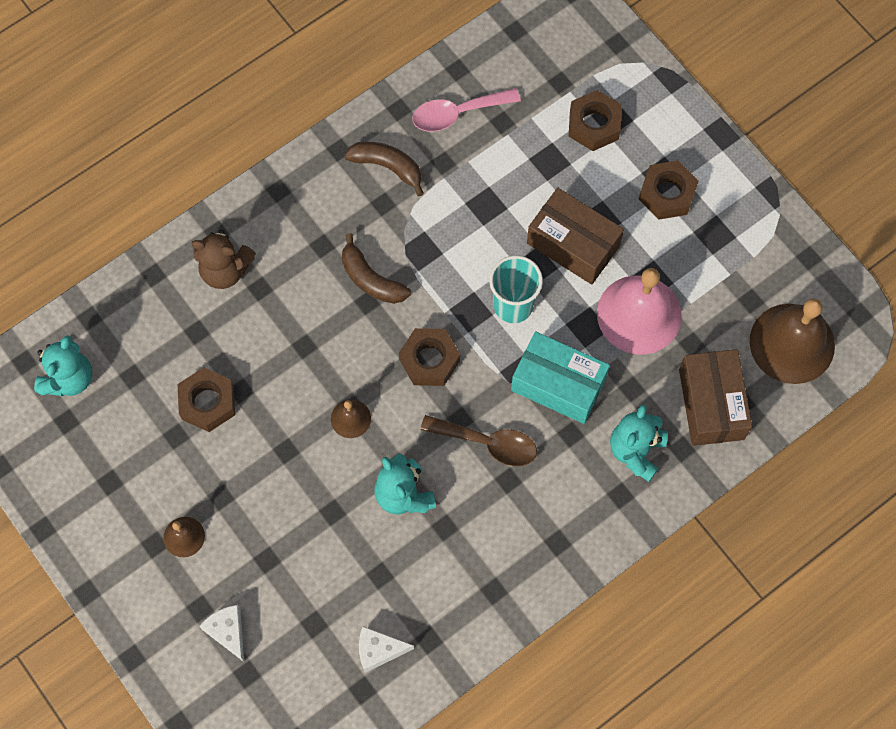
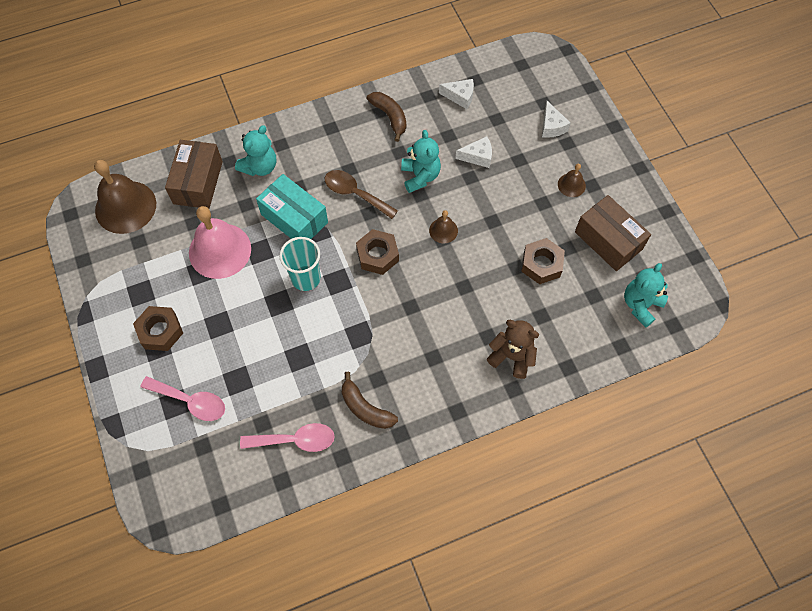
camera: 165 degrees left, 5 degrees down
brown banana [342,233,411,304] -> brown banana moved to [367,92,406,142]
brown box [527,188,624,285] -> brown box moved to [575,195,651,271]
brown nut [568,90,622,151] -> pink spoon [141,376,225,421]
none -> white cheese [455,136,492,168]

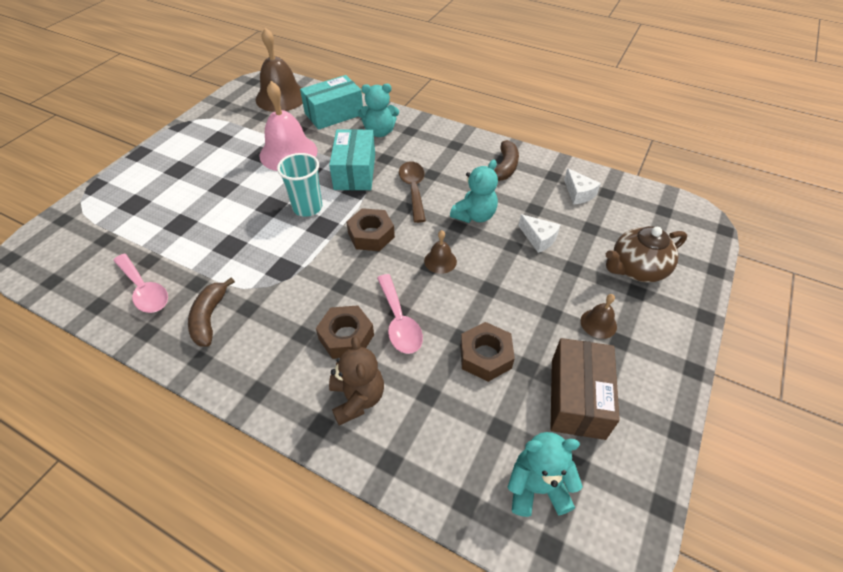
camera: 50 degrees right, 15 degrees down
brown nut [133,306,183,351] -> brown nut moved to [316,306,374,359]
pink spoon [141,376,225,421] -> pink spoon moved to [377,274,423,354]
brown box [165,140,223,209] -> turquoise box [300,75,363,130]
white cheese [542,101,570,138] -> brown teapot [606,226,687,282]

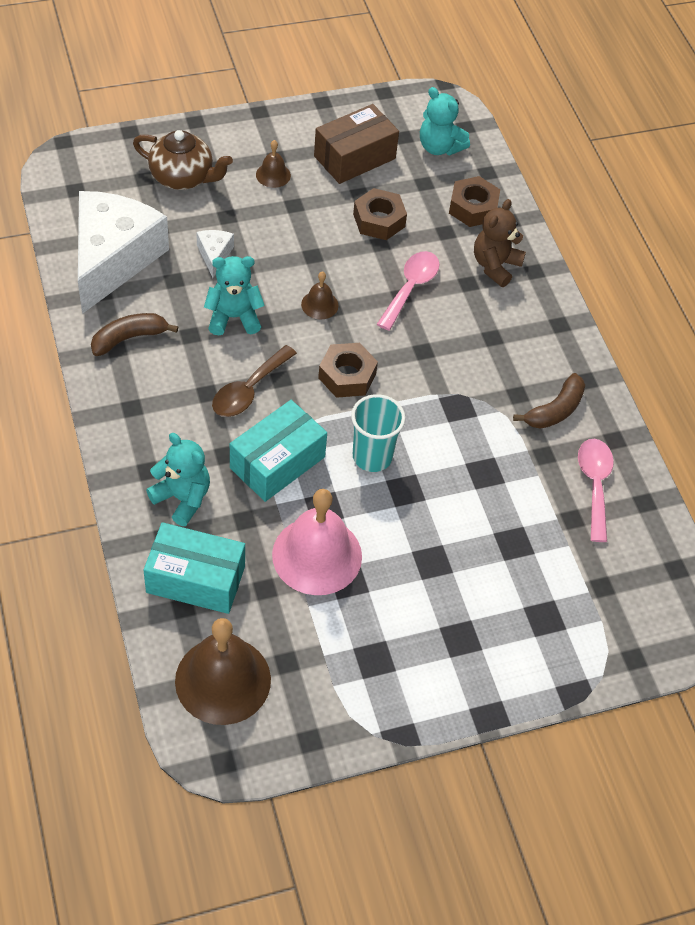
camera: 140 degrees left, 5 degrees up
brown nut [316,306,374,359] -> brown nut moved to [449,176,500,227]
white cheese [564,168,601,205] -> white cheese [78,191,169,314], size x2.49

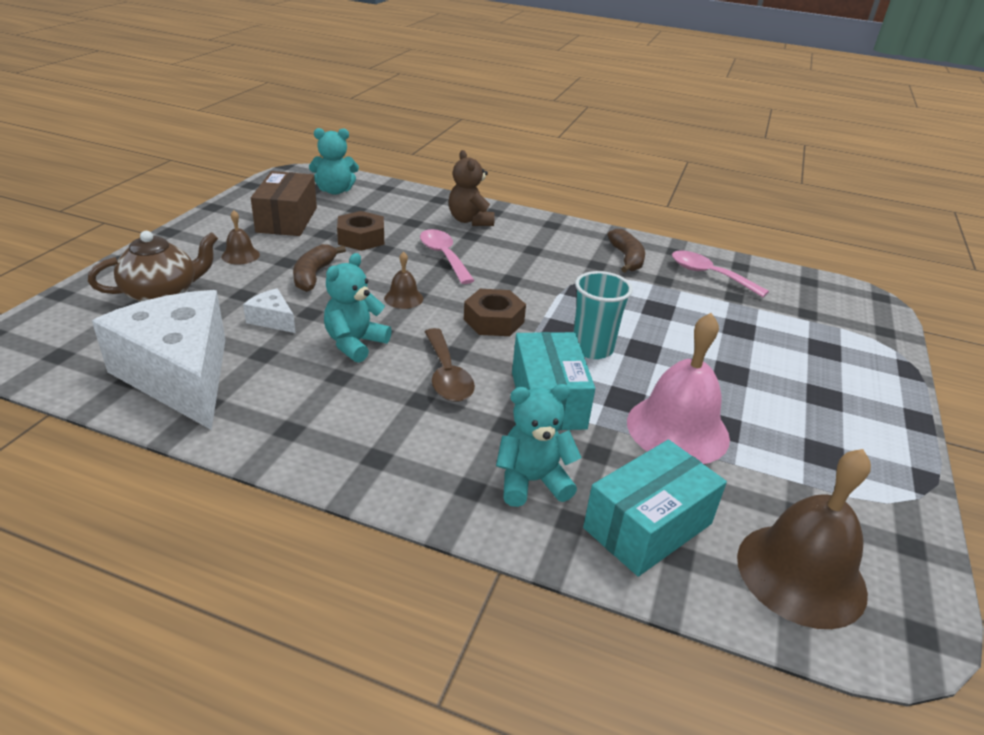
camera: 50 degrees left, 20 degrees down
brown banana [91,313,178,356] -> brown banana moved to [293,244,346,292]
brown nut [449,176,500,227] -> none

